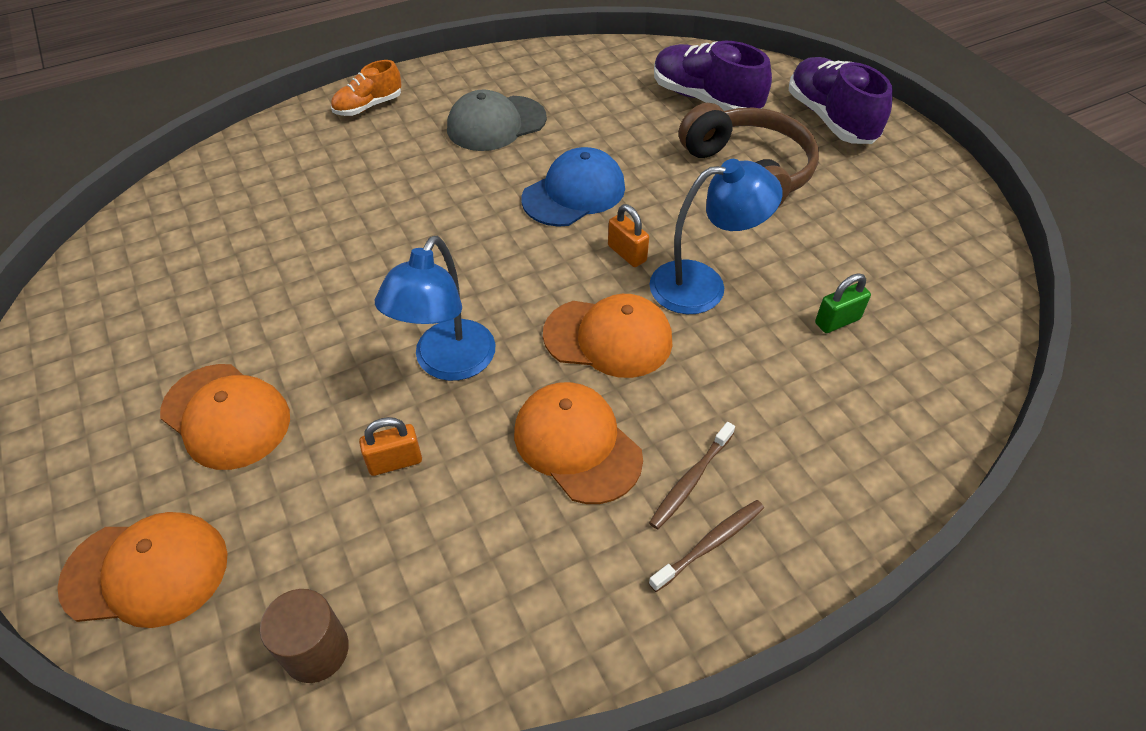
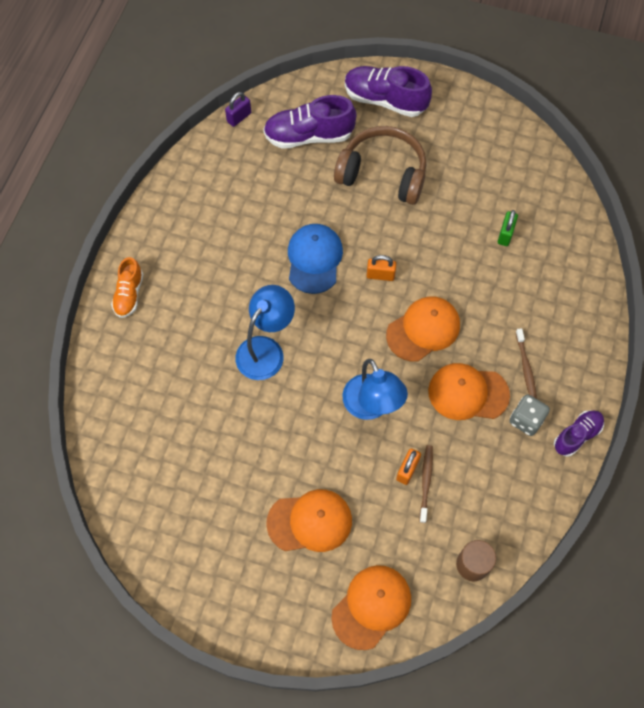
camera: 45 degrees left, 15 degrees up
grey cap [447,90,547,151] -> none
brown toothbrush [649,500,764,592] -> brown toothbrush moved to [419,445,433,523]
blue lamp [650,159,782,314] -> blue lamp moved to [236,285,295,380]
none -> purple padlock [225,92,251,127]
none -> grey dice [509,394,550,436]
none -> purple shoe [554,410,604,457]

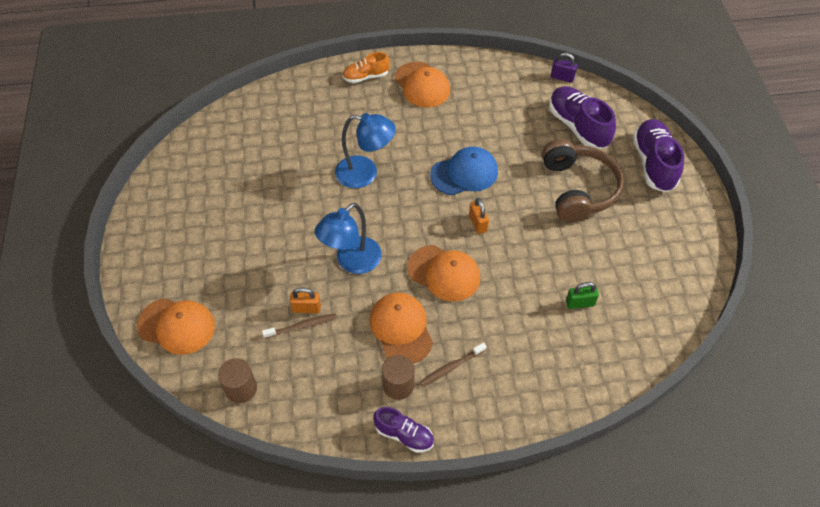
camera: 65 degrees right, 10 degrees down
orange cap [266,489,352,552] -> orange cap moved to [395,62,450,108]
grey dice [509,394,550,436] -> brown cylinder [382,355,415,400]

